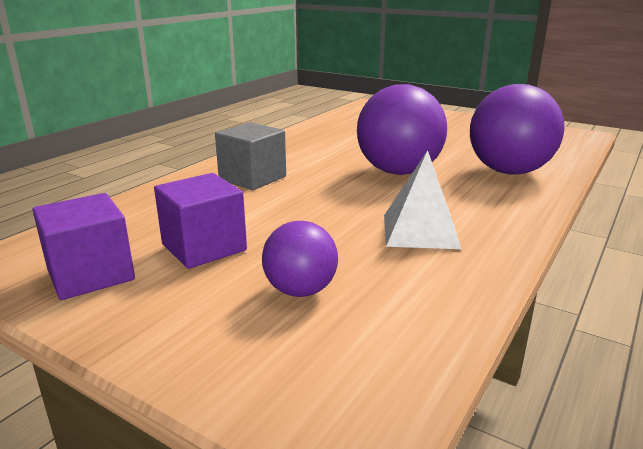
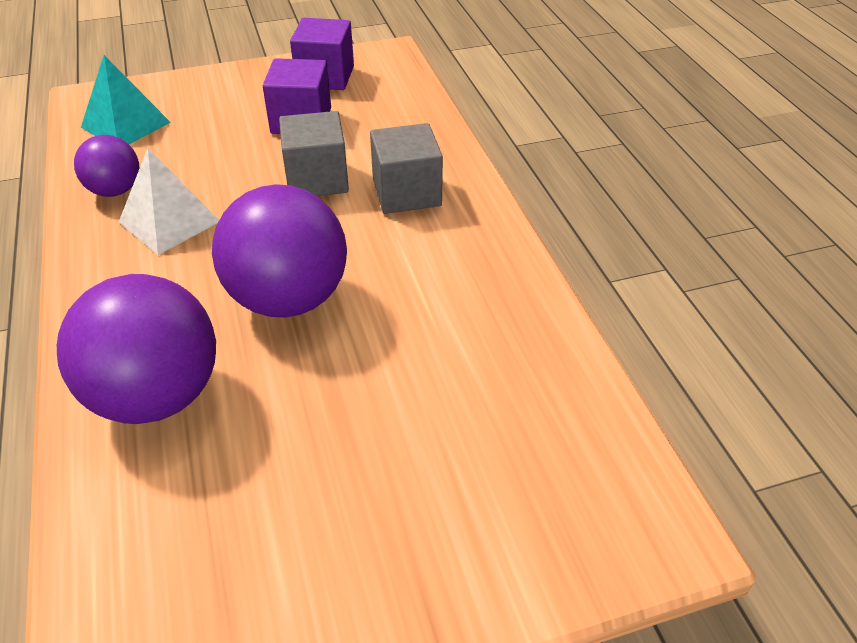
camera: 130 degrees right, 20 degrees up
purple ball [262,221,338,297] -> purple ball moved to [74,135,139,197]
none -> turquoise pyramid [81,55,171,144]
none -> grey cube [279,111,349,196]

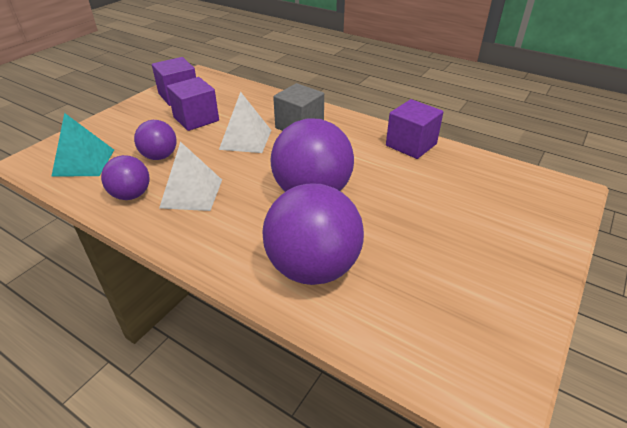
camera: 40 degrees left, 5 degrees down
grey cube [279,111,349,196] -> white pyramid [219,92,271,153]
none -> purple ball [134,120,177,160]
none -> purple cube [386,99,443,159]

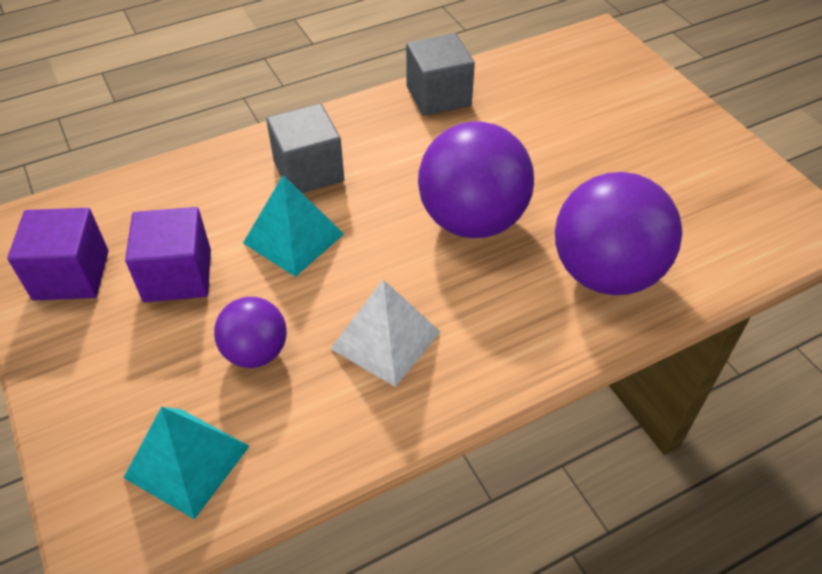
camera: 60 degrees left, 10 degrees up
purple ball [101,155,149,200] -> none
white pyramid [219,92,271,153] -> turquoise pyramid [243,175,344,277]
purple cube [386,99,443,159] -> grey cube [406,33,475,116]

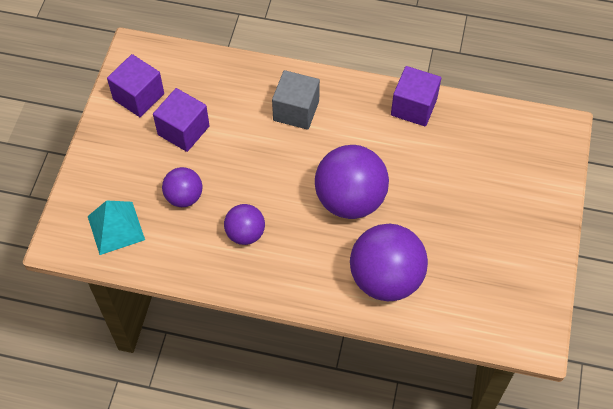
camera: 40 degrees right, 10 degrees up
turquoise pyramid [243,175,344,277] -> none
white pyramid [330,279,441,387] -> purple ball [224,204,265,245]
grey cube [406,33,475,116] -> purple cube [391,66,441,126]

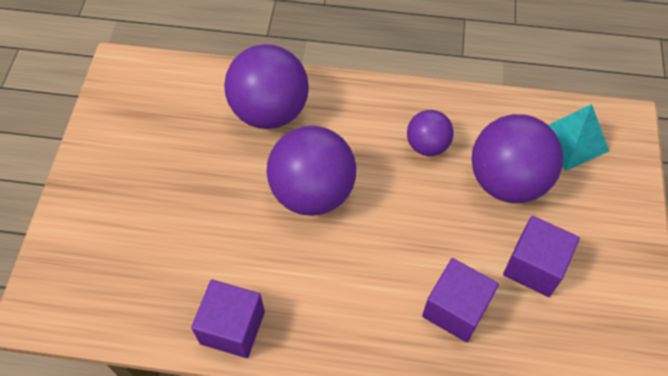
camera: 175 degrees right, 0 degrees up
purple cube [107,54,164,117] -> purple cube moved to [422,258,499,342]
purple ball [162,167,202,207] -> purple ball [471,114,563,203], size x1.82
grey cube [272,70,320,130] -> none

